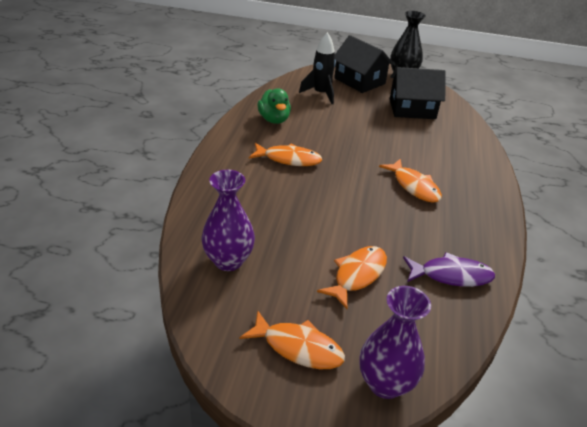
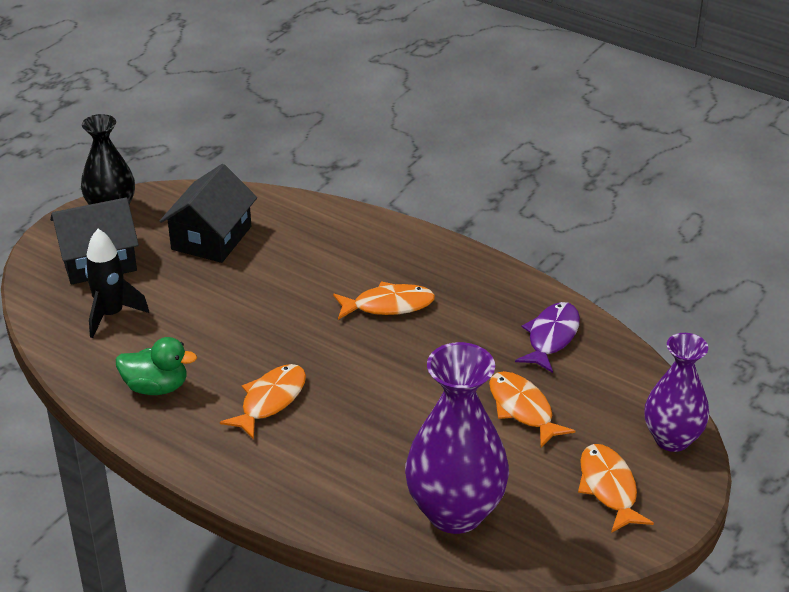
camera: 65 degrees left, 0 degrees up
purple vase [202,170,255,271] -> purple vase [405,342,509,534], size x1.52
orange fish [240,311,345,369] -> orange fish turned 60 degrees counterclockwise [578,444,654,533]

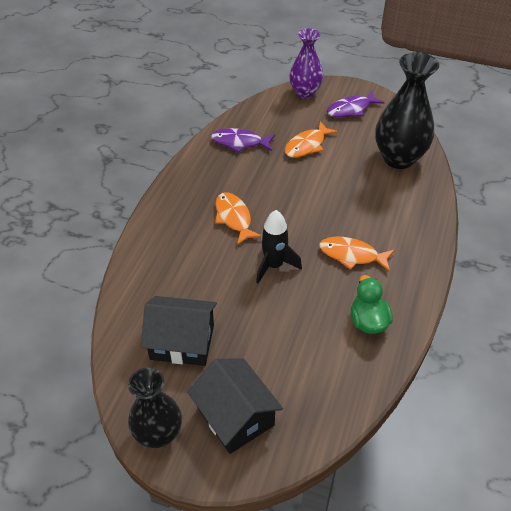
camera: 105 degrees left, 10 degrees up
black rocket [85,229,149,338] -> black rocket moved to [256,210,302,283]
purple vase [405,342,509,534] -> black vase [375,52,439,169]
orange fish [578,444,654,533] -> purple fish [327,91,385,117]

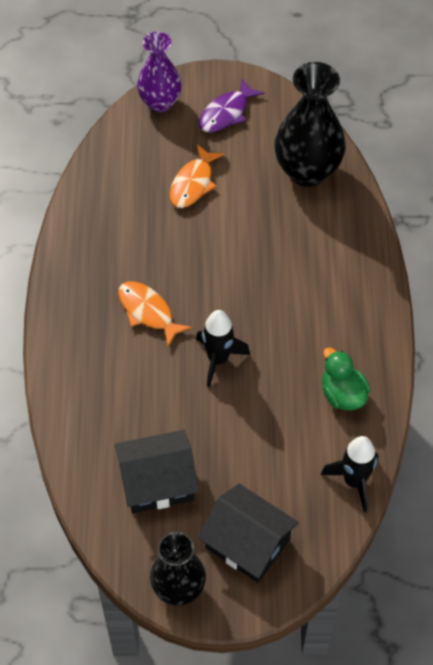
camera: 20 degrees left, 10 degrees up
purple fish [211,128,275,152] -> none
orange fish [319,237,394,272] -> none
none -> black rocket [321,436,378,512]

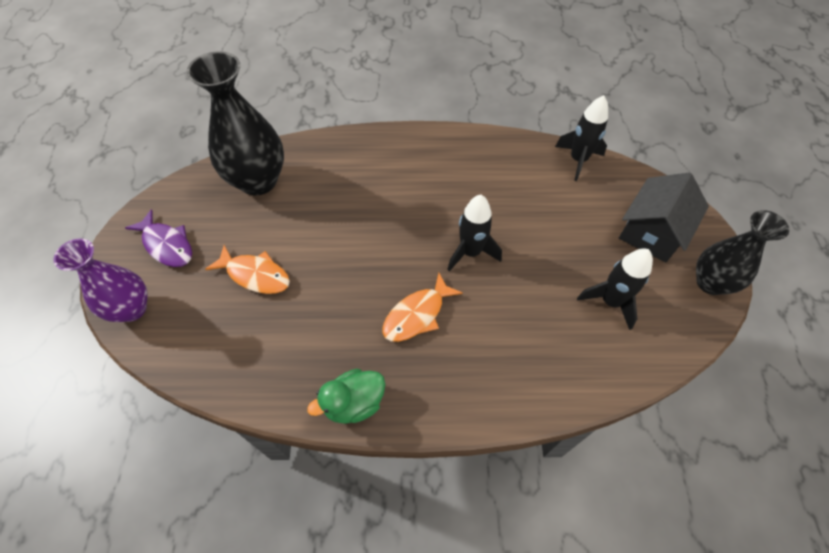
camera: 90 degrees left, 0 degrees up
black house [115,430,199,513] -> black rocket [577,249,653,330]
green duck [322,347,370,411] -> green duck moved to [307,369,385,424]

